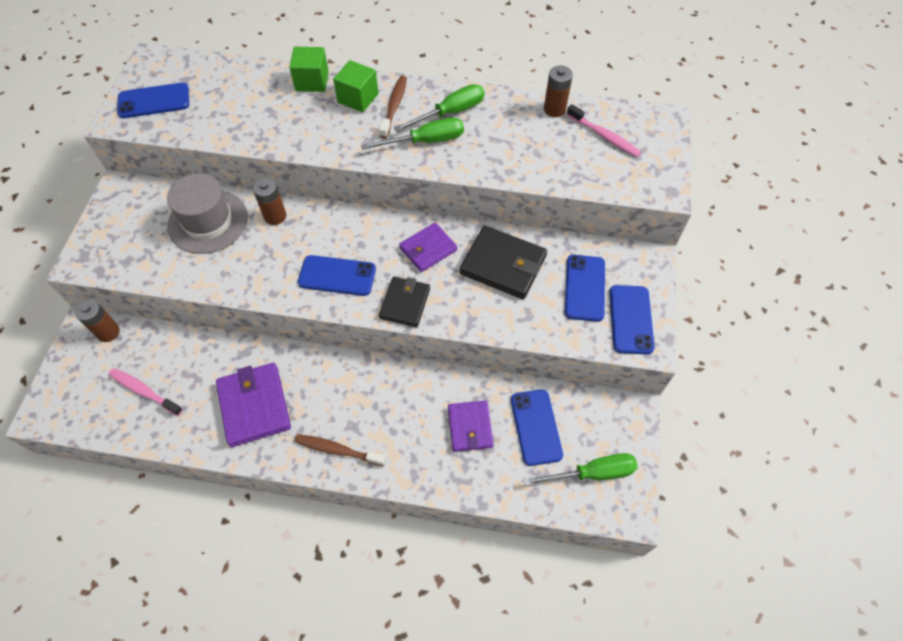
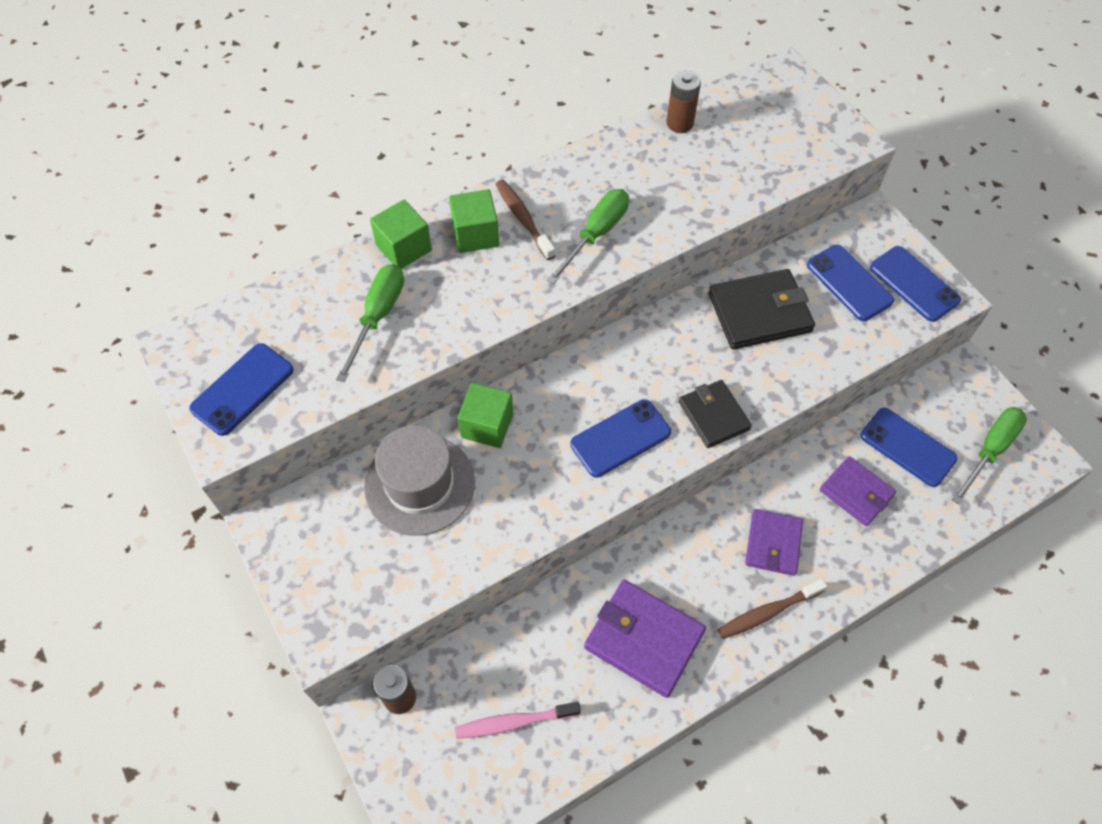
camera: 40 degrees left, 0 degrees up
brown battery [253,178,286,225] -> green cube [458,383,513,448]
green screwdriver [394,84,485,132] -> green screwdriver moved to [336,264,404,382]
purple wallet [399,223,457,272] -> purple wallet moved to [745,509,803,576]
pink toothbrush [566,104,641,157] -> none

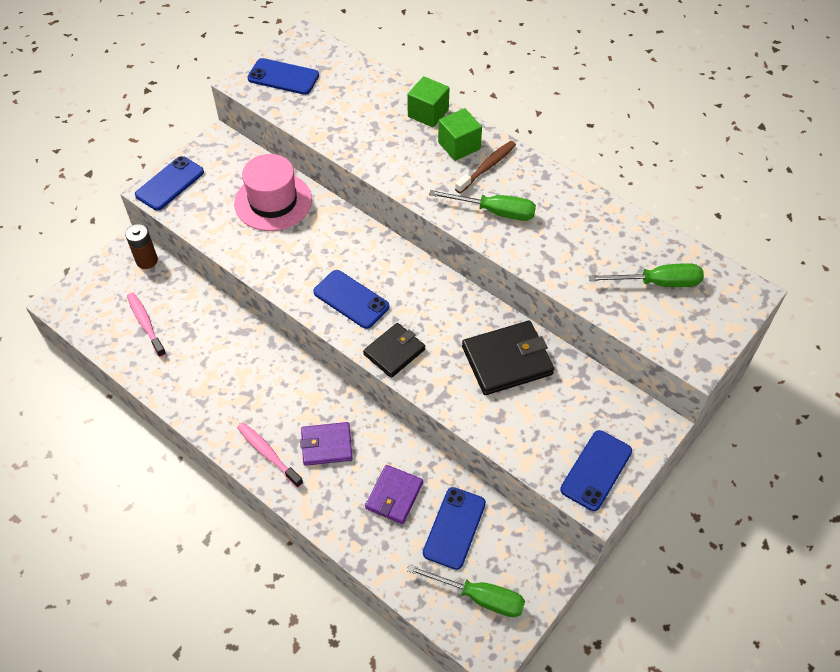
camera: 70 degrees right, 5 degrees down
green screwdriver [336,264,404,382] -> green screwdriver moved to [589,263,704,287]
grey hat [364,425,475,536] -> pink hat [234,154,312,231]
green cube [458,383,513,448] -> none
purple wallet [584,580,706,698] -> none
brown battery [666,70,701,133] -> none
black wallet [708,269,815,350] -> black wallet turned 75 degrees counterclockwise [462,321,554,395]
brown toothbrush [718,579,827,639] -> pink toothbrush [237,423,303,488]
blue phone [807,245,894,321] -> blue phone moved to [135,156,204,210]

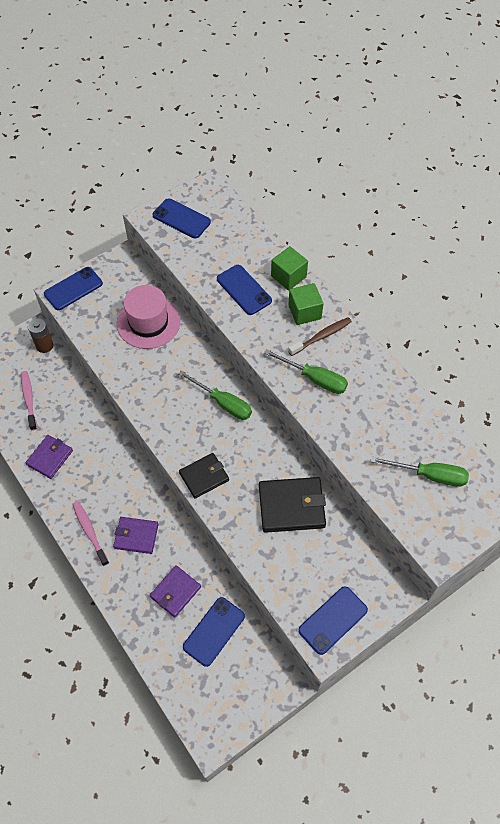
camera: 15 degrees right, 5 degrees up
blue phone [313,270,389,329] -> blue phone moved to [217,265,272,315]
green screwdriver [407,564,525,617] -> green screwdriver moved to [178,370,252,420]
none -> purple wallet [25,435,73,479]

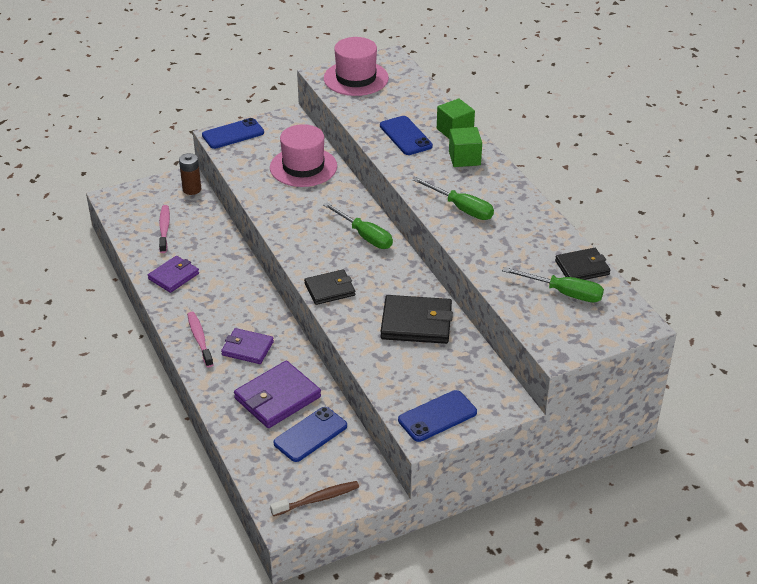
camera: 10 degrees right, 20 degrees down
purple wallet [150,565,201,617] -> purple wallet [234,361,321,428], size x1.53
blue phone [153,198,211,238] -> pink hat [324,37,389,96]
brown toothbrush [288,317,352,356] -> brown toothbrush moved to [270,481,359,516]
none -> black wallet [555,248,610,280]

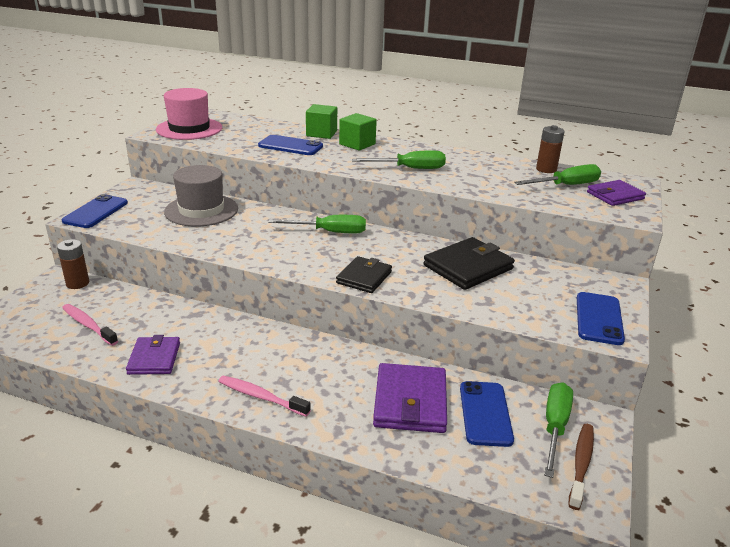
camera: 45 degrees left, 10 degrees down
purple wallet [221,328,274,364] -> purple wallet moved to [587,180,646,206]
pink hat [270,124,337,187] -> grey hat [164,165,238,227]
black wallet [555,248,610,280] -> brown battery [536,125,565,173]
none -> green screwdriver [544,382,573,478]

